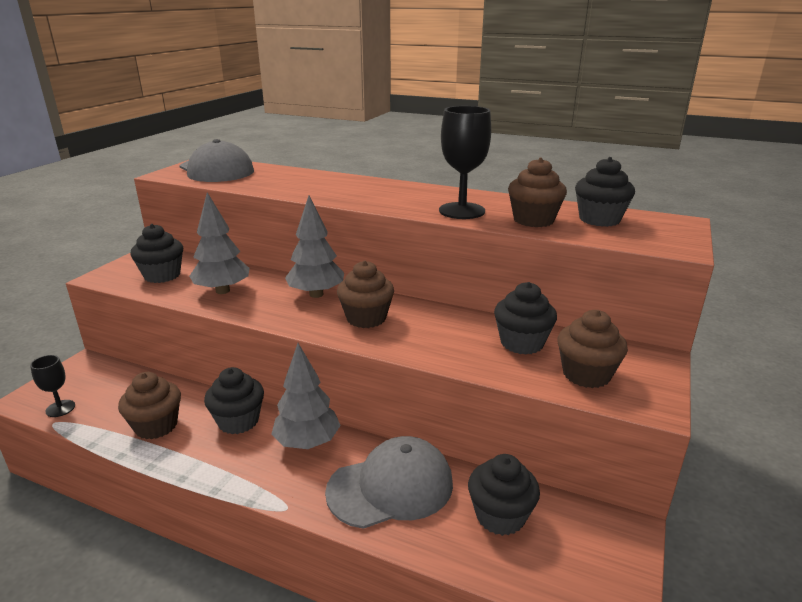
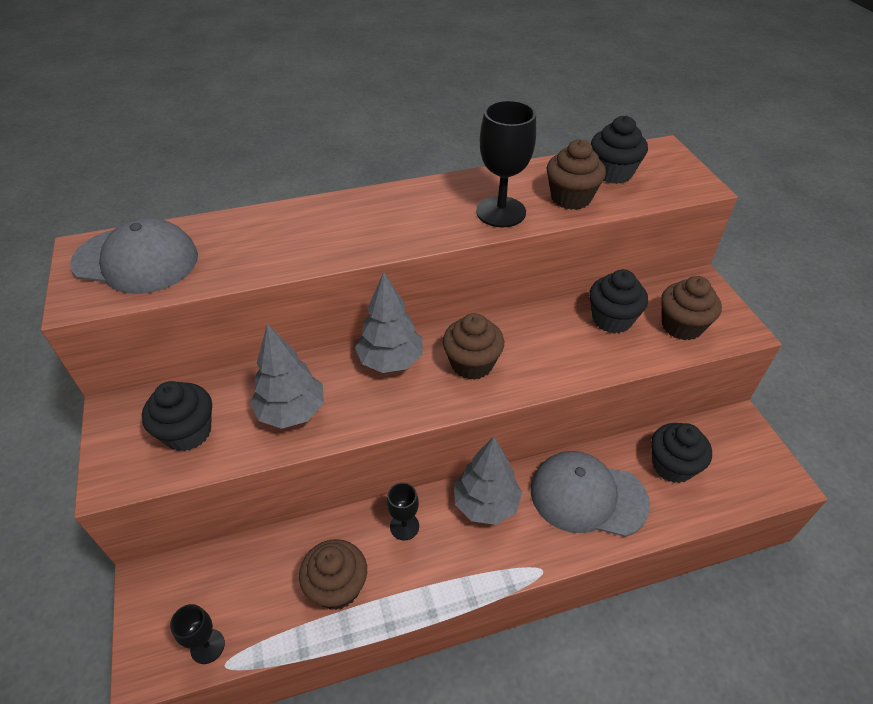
camera: 40 degrees left, 20 degrees up
black cupcake [204,367,264,434] -> black goblet [387,482,419,540]
grey cap [325,436,453,529] -> grey cap turned 105 degrees counterclockwise [531,451,650,537]

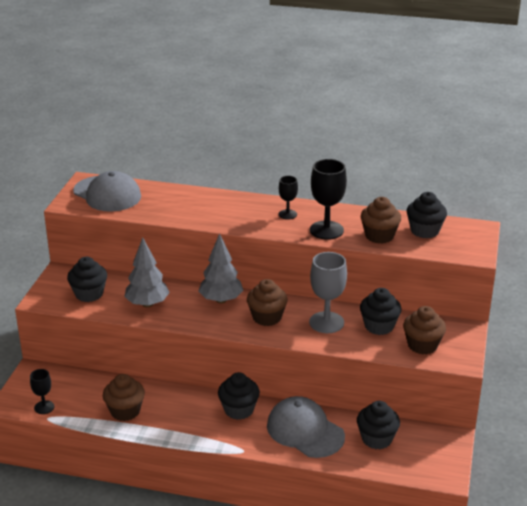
camera: 30 degrees right, 15 degrees down
black goblet [387,482,419,540] -> black goblet moved to [279,176,298,220]
grey tree [454,437,522,525] -> black cupcake [218,372,260,420]
none -> grey goblet [309,252,347,333]

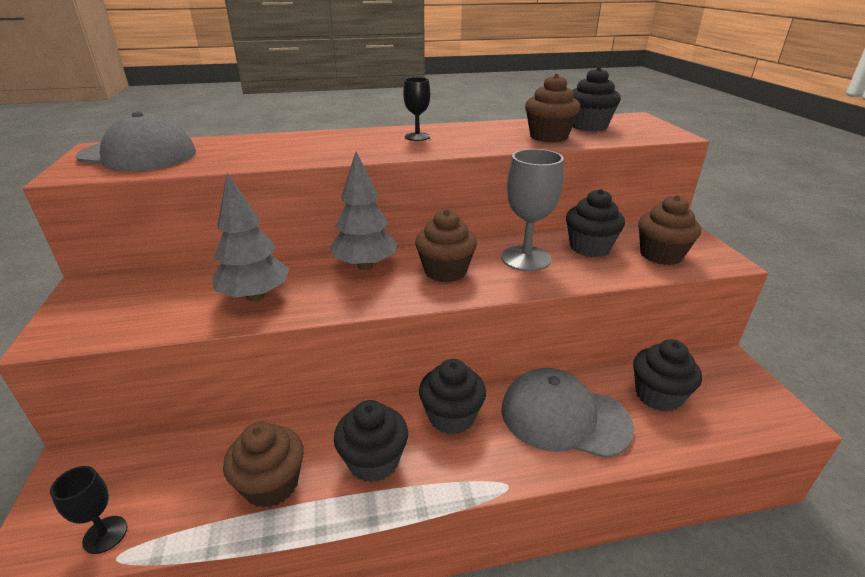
camera: 25 degrees left, 0 degrees up
black cupcake [67,257,107,302] -> black cupcake moved to [334,400,408,483]
black goblet [310,159,347,240] -> none

